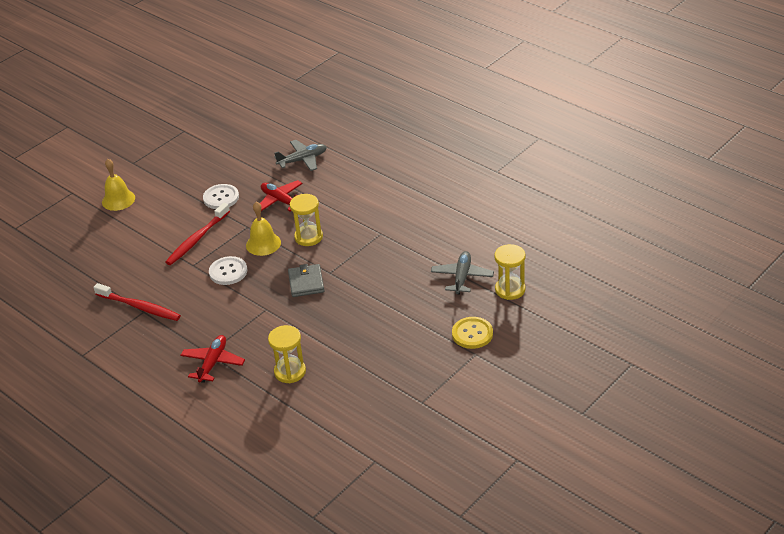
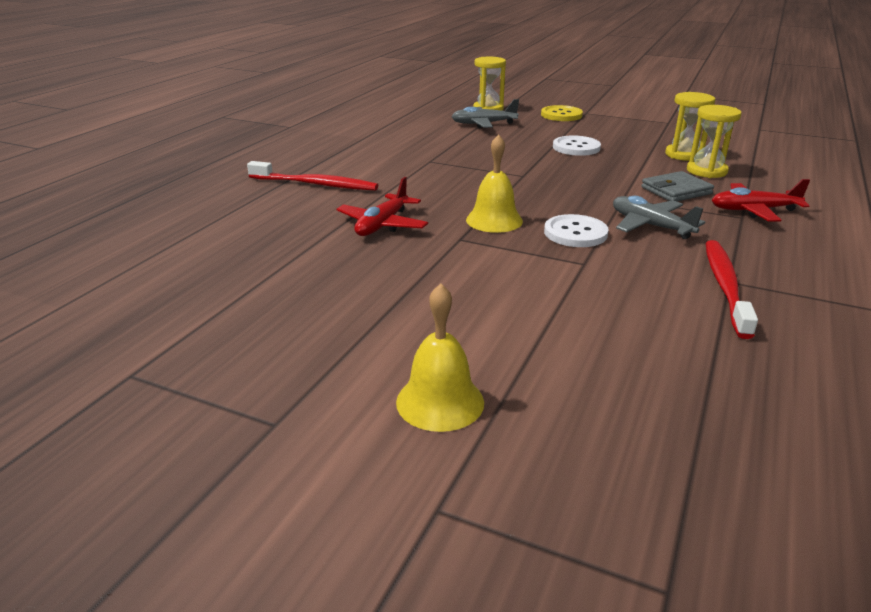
camera: 110 degrees left, 10 degrees down
red toothbrush [166,203,230,265] -> red toothbrush moved to [247,161,378,191]
white button [203,184,239,209] -> white button moved to [553,135,601,156]
grey plane [274,140,327,171] -> grey plane moved to [613,195,705,239]
grey wallet [288,264,324,297] -> grey wallet moved to [641,171,714,201]
yellow hourglass [290,194,323,246] -> yellow hourglass moved to [665,92,715,161]

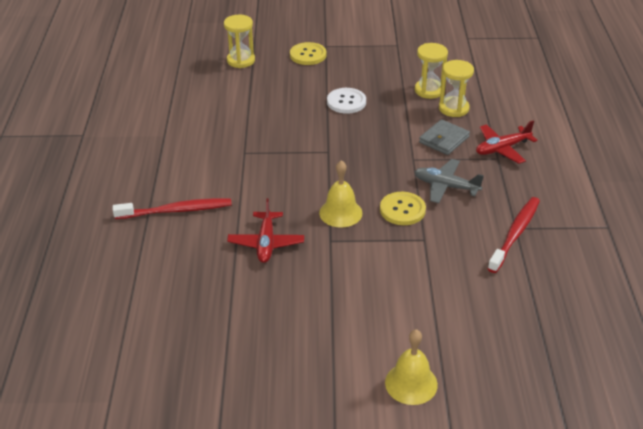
camera: 25 degrees left, 10 degrees up
grey plane [452,99,519,128] -> none
white button [544,214,609,247] -> yellow button [380,192,426,225]
red toothbrush [705,240,758,339] -> red toothbrush turned 45 degrees clockwise [488,197,540,273]

